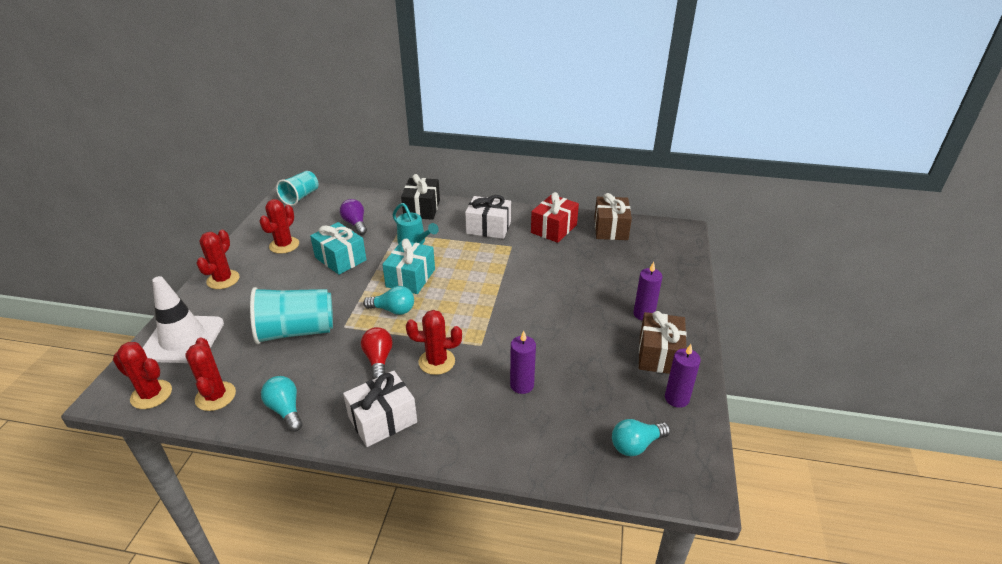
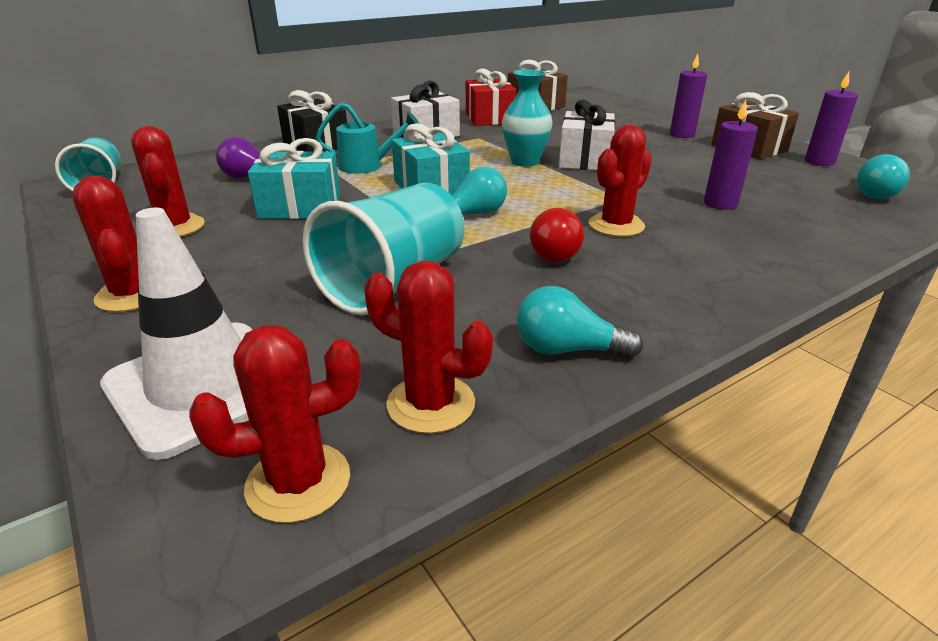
camera: 45 degrees left, 5 degrees down
white gift [343,371,417,447] -> white gift moved to [559,100,615,170]
red light bulb [361,327,393,379] -> red light bulb turned 105 degrees counterclockwise [530,208,584,262]
none -> turquoise vase [502,69,553,167]

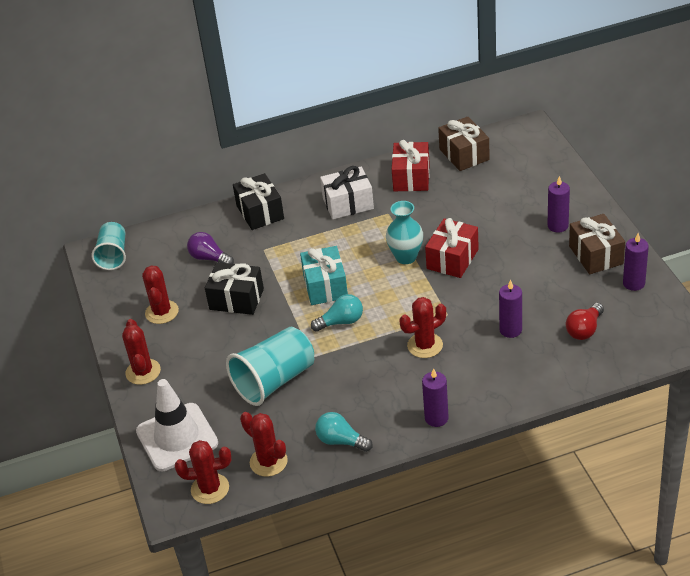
camera: 20 degrees right, 10 degrees up
turquoise gift [248,138,341,219] -> black gift [205,262,264,315]
turquoise watering can [316,103,419,174] -> none
red light bulb [530,208,584,262] -> red light bulb moved to [566,303,604,340]
white gift [559,100,615,170] -> red gift [425,218,479,278]
turquoise light bulb [857,154,910,199] -> none
none -> purple candle [422,368,449,427]

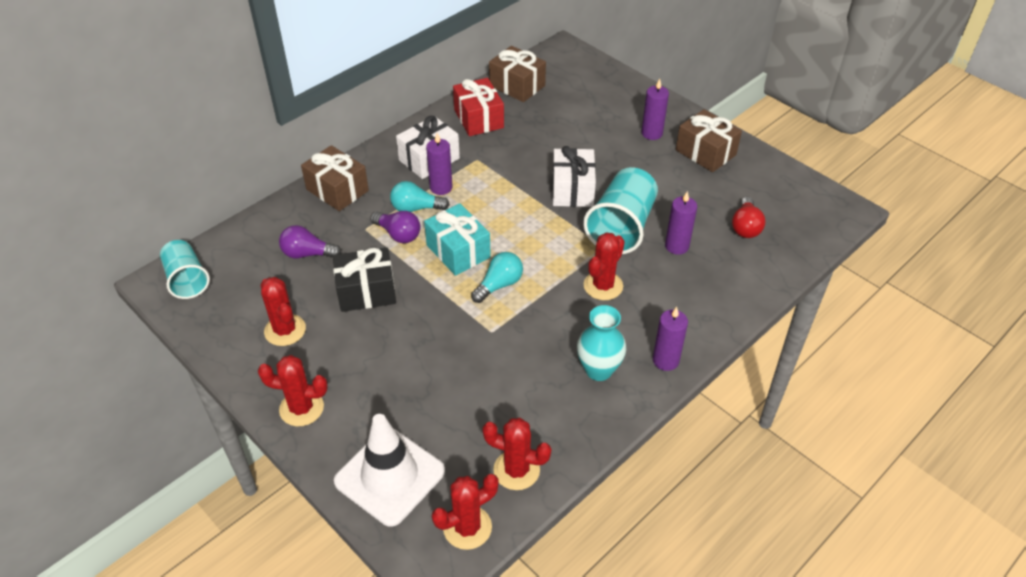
camera: 30 degrees left, 5 degrees up
red cactus [122,319,161,385] -> red cactus turned 45 degrees counterclockwise [258,355,328,426]
turquoise cup [226,327,314,406] -> turquoise cup moved to [583,167,658,254]
black gift [233,173,284,230] -> brown gift [301,145,369,211]
turquoise light bulb [315,412,373,452] -> turquoise light bulb moved to [390,181,450,212]
turquoise vase [386,201,423,264] -> turquoise vase moved to [577,305,626,381]
red gift [425,218,479,278] -> white gift [552,146,596,207]
purple candle [623,233,649,291] -> purple candle moved to [426,133,453,195]
none -> purple light bulb [370,211,420,243]

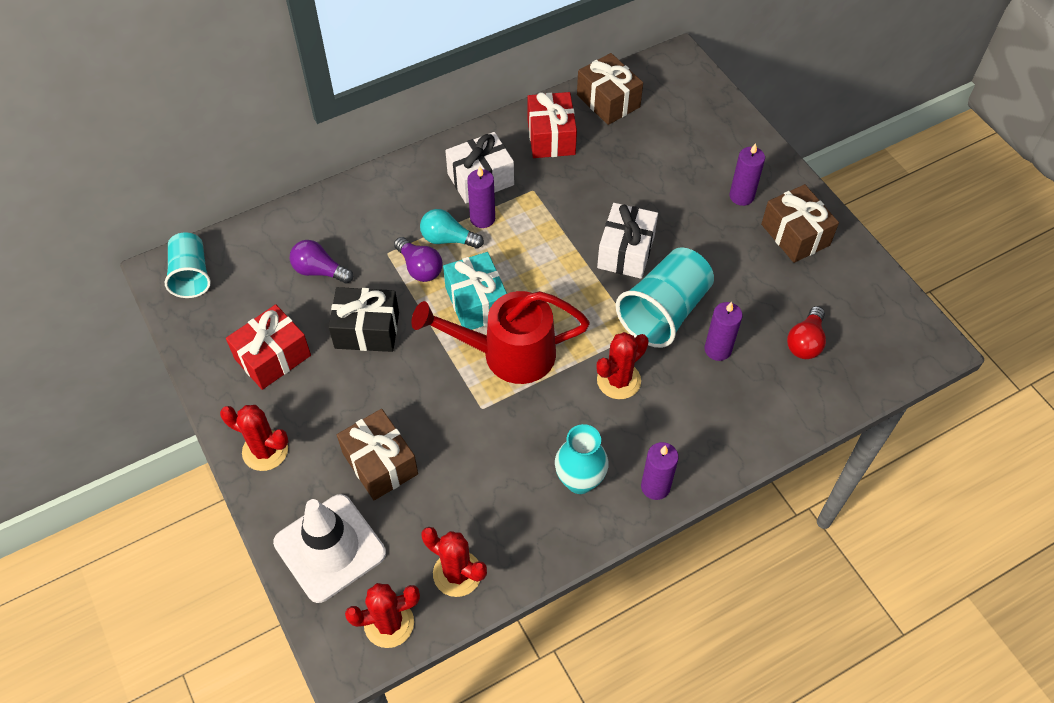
camera: 15 degrees right, 10 degrees up
red cactus [260,277,306,346] -> red gift [226,304,311,390]
brown gift [301,145,369,211] -> brown gift moved to [337,409,418,500]
turquoise light bulb [471,252,523,303] -> red watering can [411,291,590,384]

